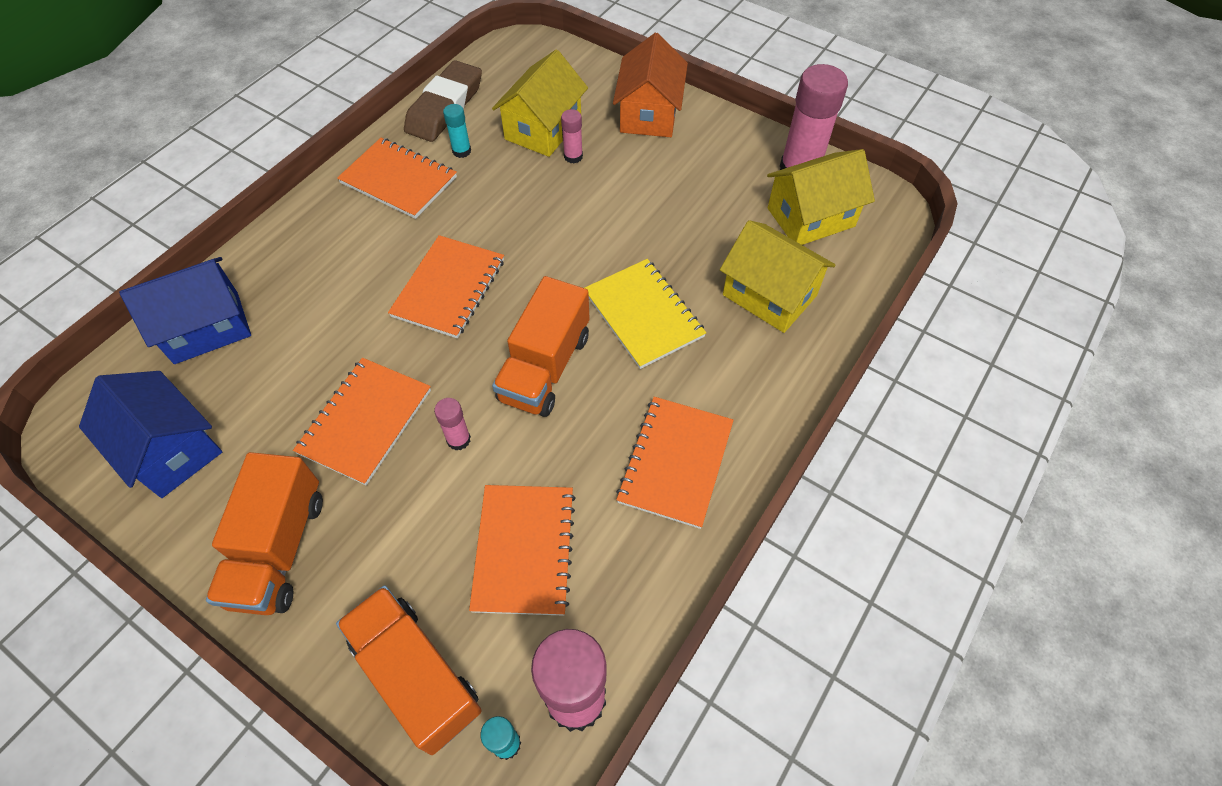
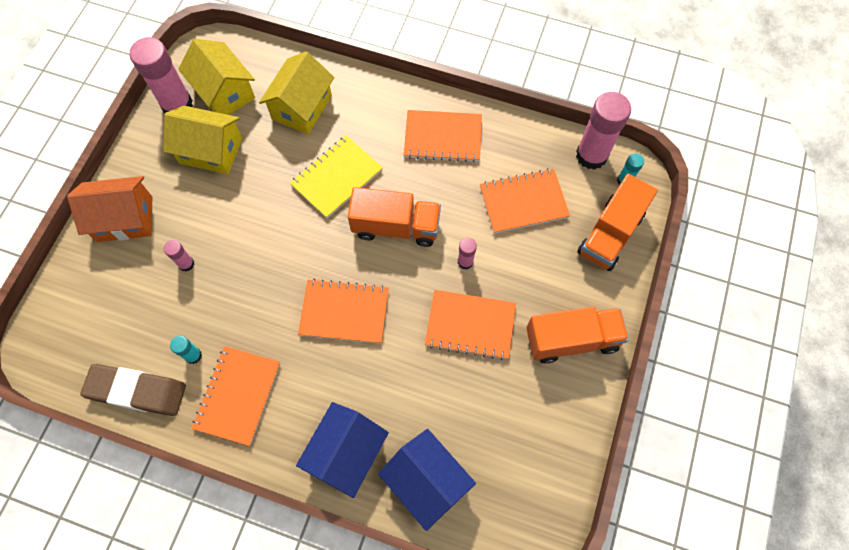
camera: 105 degrees left, 10 degrees up
blue house [79,371,222,498] -> blue house moved to [296,402,389,498]
yellow house [492,49,588,157] -> yellow house moved to [164,106,242,174]

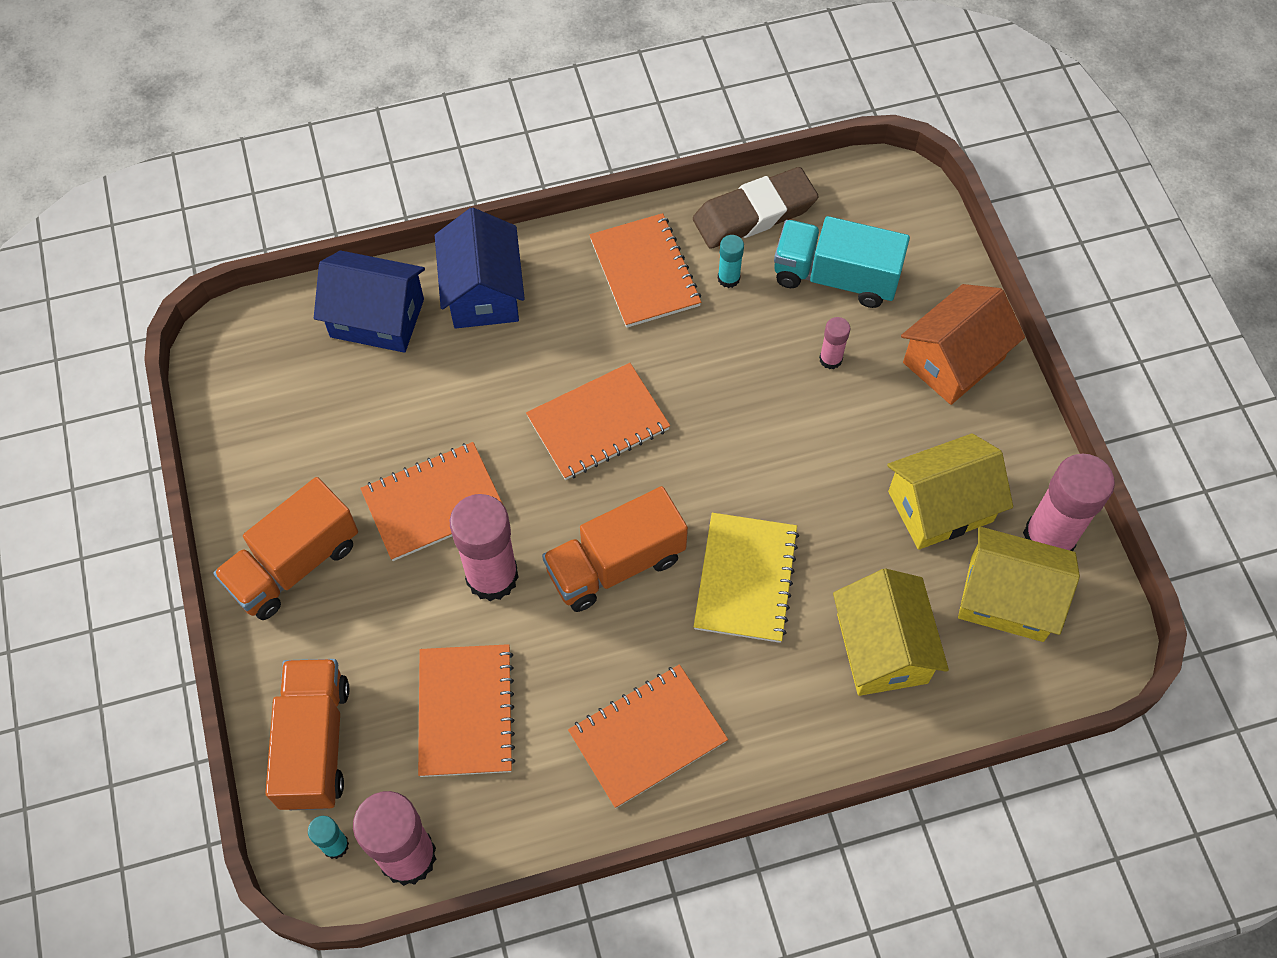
camera: 145 degrees right, 5 degrees down
pink glue stick [458,238,477,269] -> pink glue stick [450,494,519,601], size x2.12
orange notebook [480,168,570,234] -> orange notebook turned 45 degrees counterclockwise [418,644,515,777]
none -> turquoise truck [774,216,910,308]

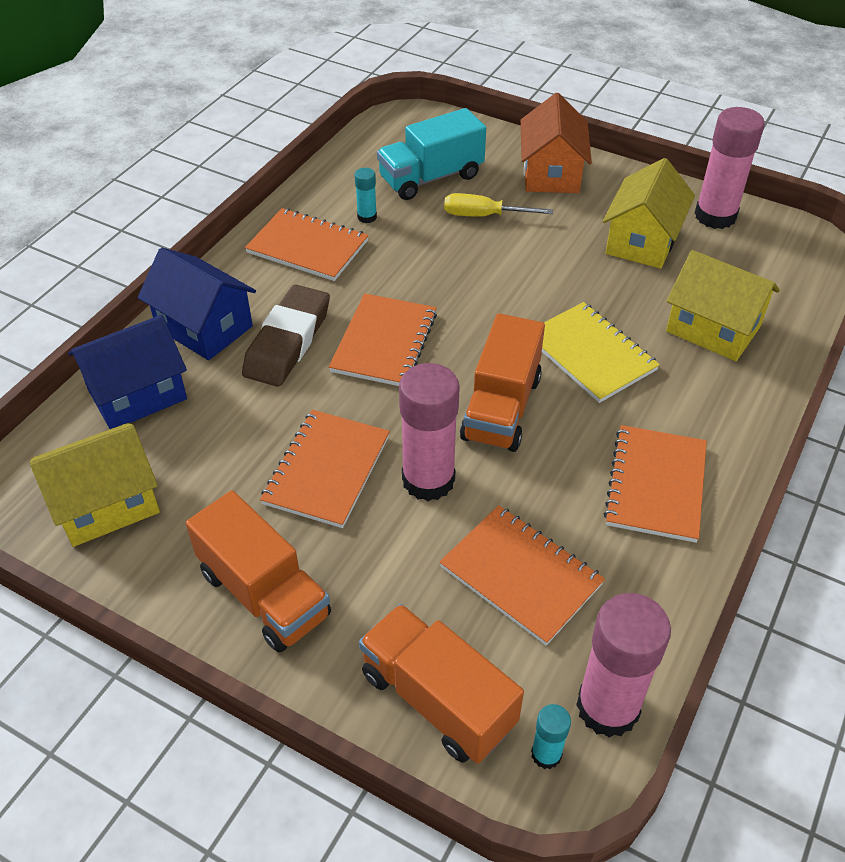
camera: 45 degrees left, 15 degrees down
orange truck [213,477,358,620] -> orange truck turned 45 degrees counterclockwise [186,490,331,653]
brown eraser [693,167,818,249] -> brown eraser moved to [242,285,330,387]
pink glue stick [819,317,850,369] -> yellow screwdriver [444,193,553,217]
yellow house [958,526,1080,642] -> yellow house moved to [30,423,160,547]

